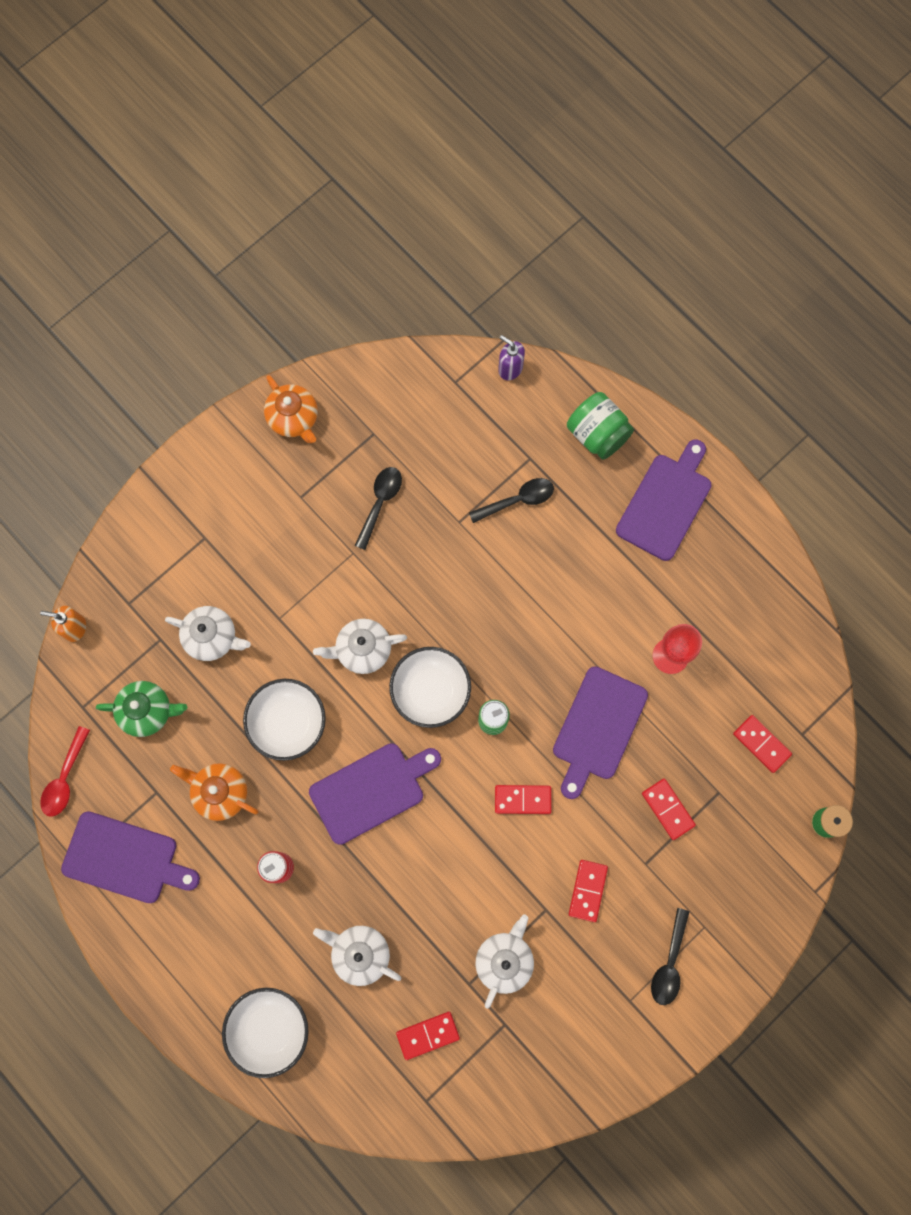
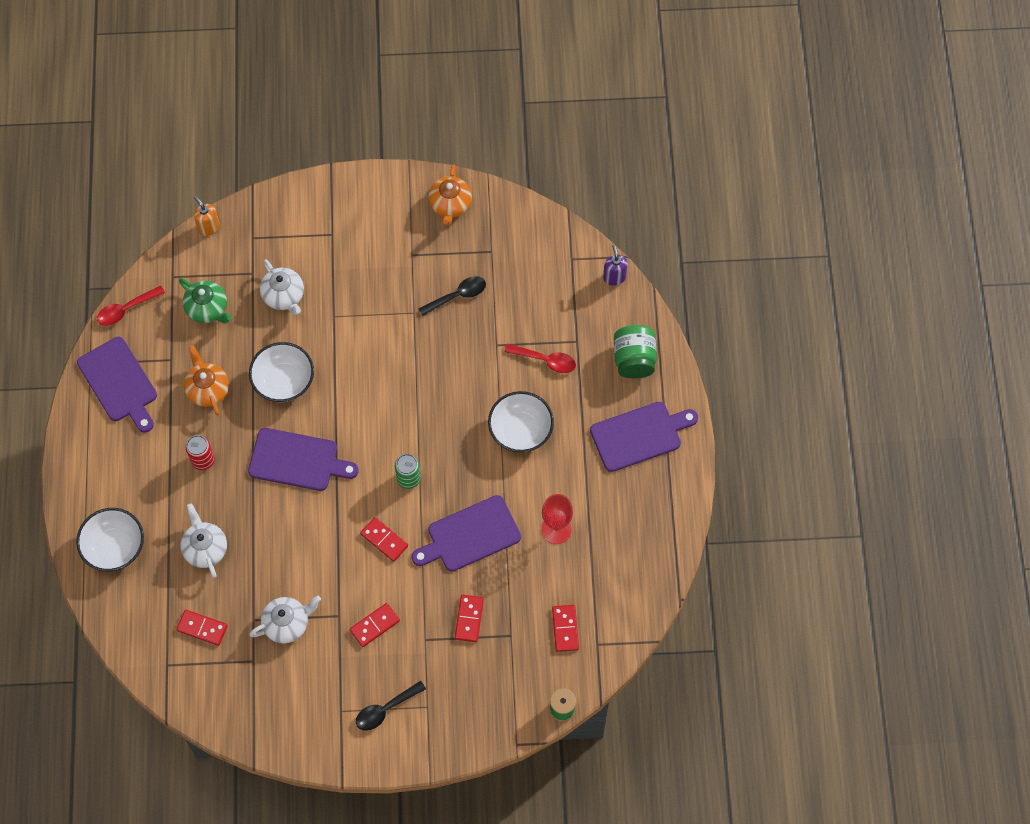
camera: 40 degrees right, 10 degrees down
white teapot [313,619,407,674] -> none
white bowl [389,647,471,728] -> white bowl moved to [488,391,554,453]
black spoon [469,478,554,523] -> red spoon [504,344,576,373]

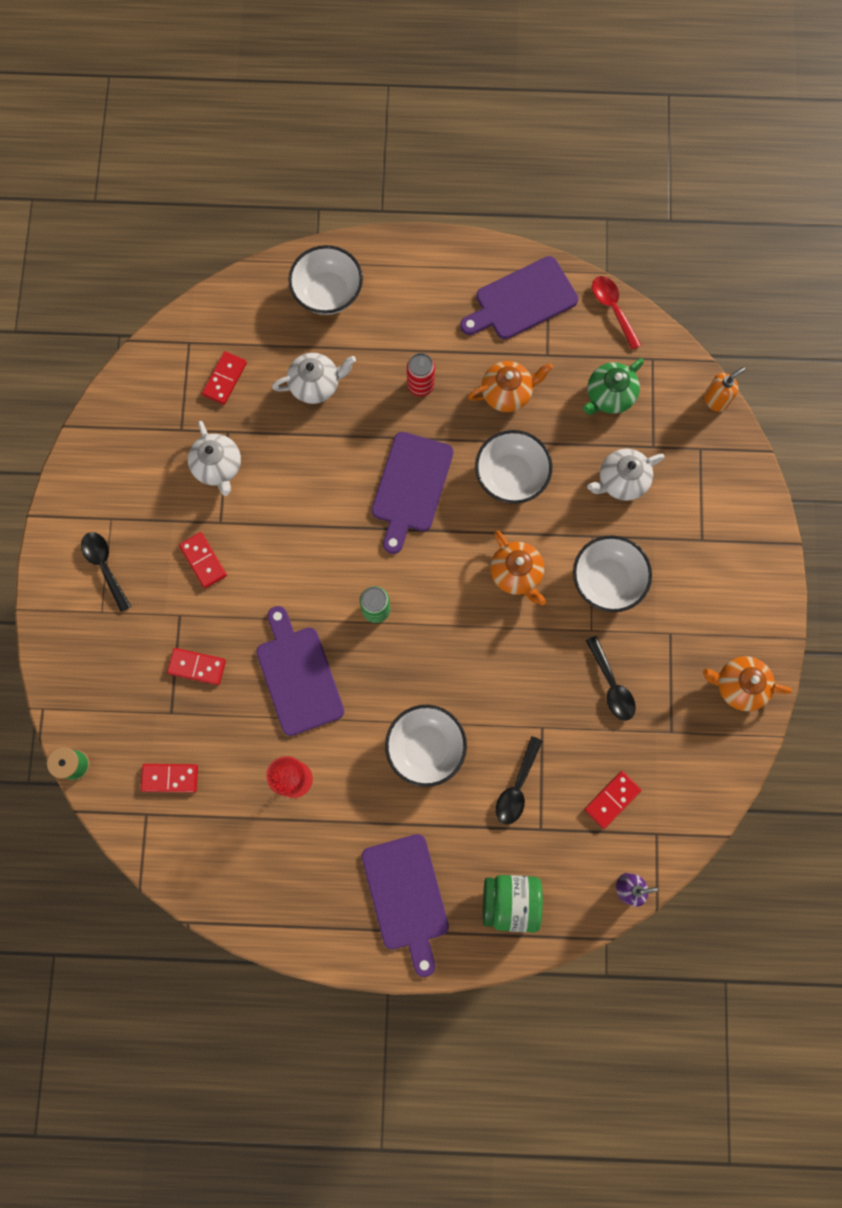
camera: 95 degrees right, 10 degrees up
red domino [360,517,408,562] -> red domino moved to [584,771,641,829]
red spoon [504,344,576,373] -> black spoon [496,736,542,825]
none -> orange teapot [490,531,546,605]
none -> white bowl [573,535,652,612]

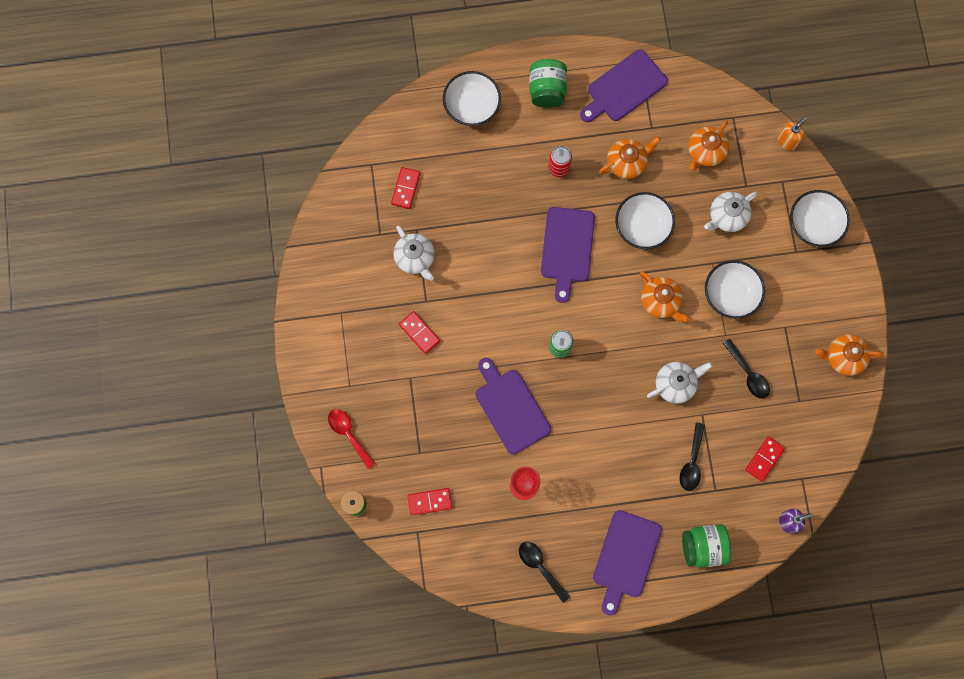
camera: 10 degrees left, 0 degrees up
black spoon [81,532,131,612] -> black spoon moved to [519,542,570,603]
red domino [167,648,226,685] -> none
white teapot [272,353,356,404] -> white teapot moved to [647,362,713,404]
purple cutting board [362,834,449,977] -> purple cutting board turned 45 degrees clockwise [593,510,662,615]
white bowl [385,705,467,787] -> white bowl moved to [790,190,850,247]
green teapot [583,358,644,415] -> orange teapot [688,120,729,170]
red spoon [592,276,641,350] -> red spoon moved to [328,409,376,469]
none -> green jar [529,59,567,108]

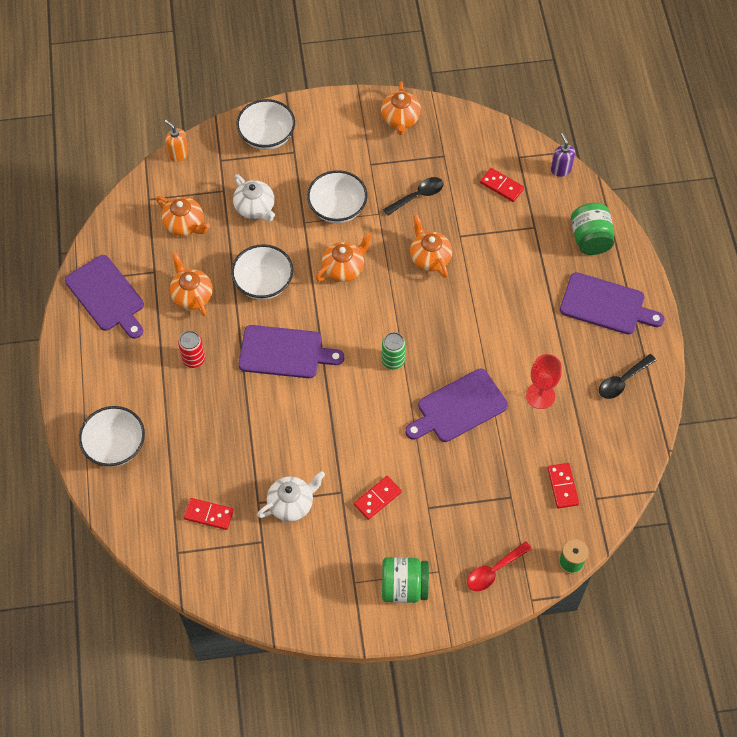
camera: 90 degrees left, 15 degrees down
green jar [529,59,567,108] -> green jar moved to [382,557,429,603]
white teapot [647,362,713,404] -> orange teapot [410,215,452,278]
black spoon [679,422,705,491] -> none

